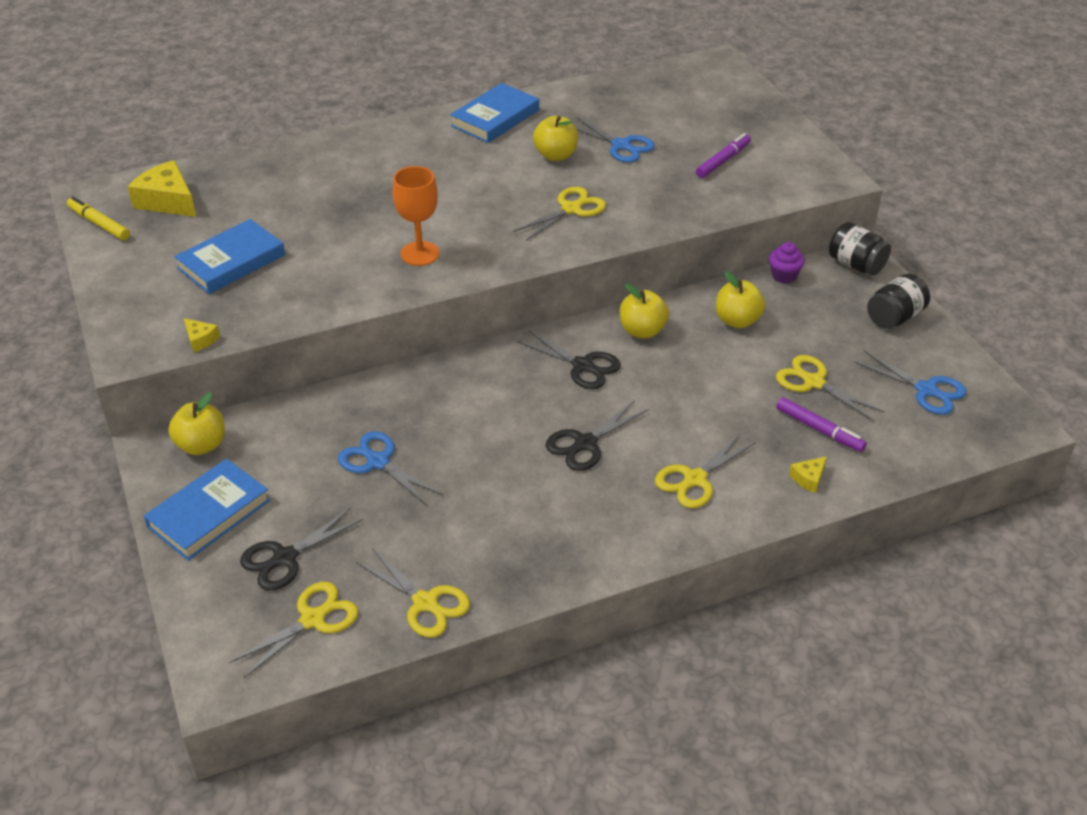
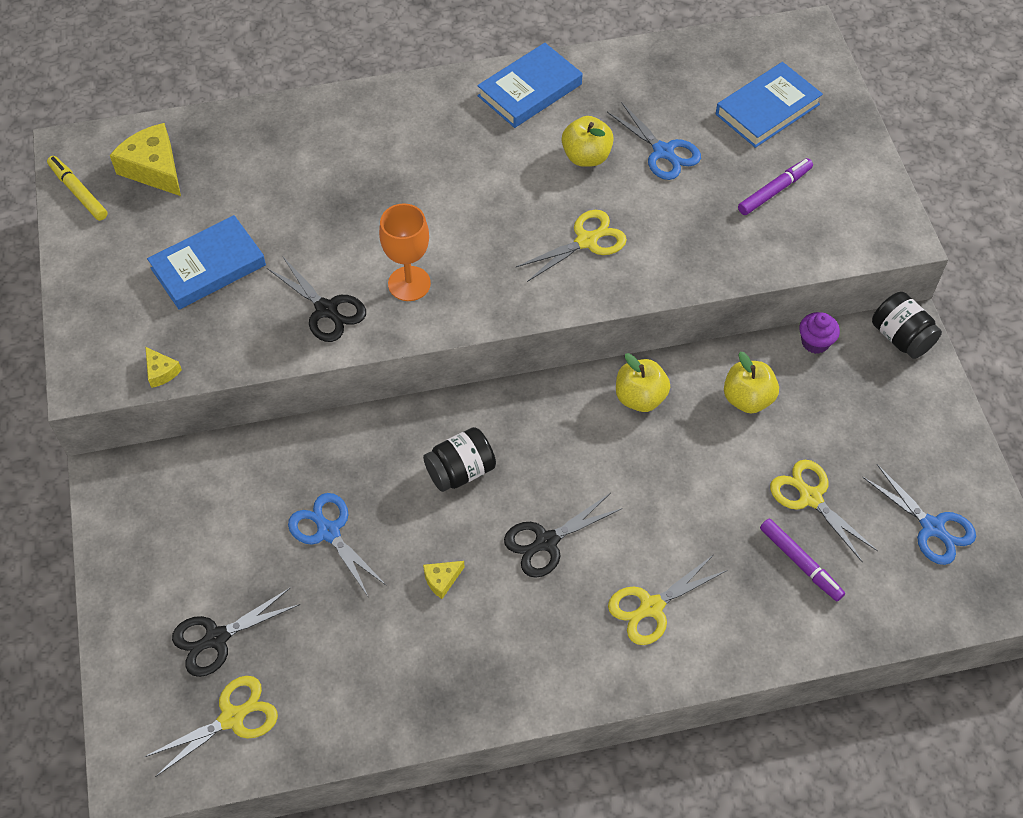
camera: 10 degrees right, 15 degrees up
blue book [144,459,270,560] -> blue book moved to [716,62,823,148]
yellow apple [168,392,225,455] -> none
yellow scissors [356,548,470,638] -> none
black scissors [517,330,621,389] -> black scissors moved to [267,256,366,342]
yellow cheese [789,456,827,493] -> yellow cheese moved to [423,561,465,599]
black jar [867,273,930,329] -> black jar moved to [423,427,496,492]

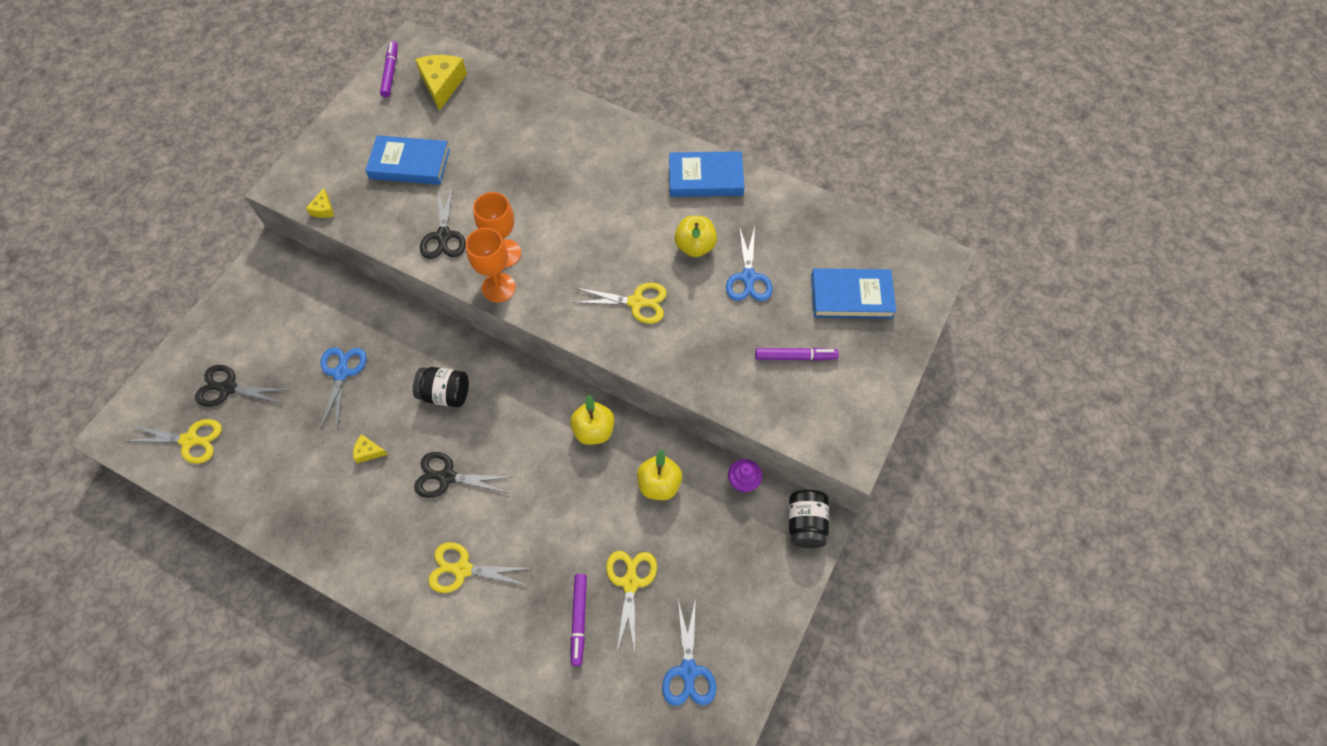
camera: 40 degrees right, 5 degrees up
yellow marker [47,156,108,221] -> purple marker [380,41,398,98]
none -> orange goblet [466,228,516,302]

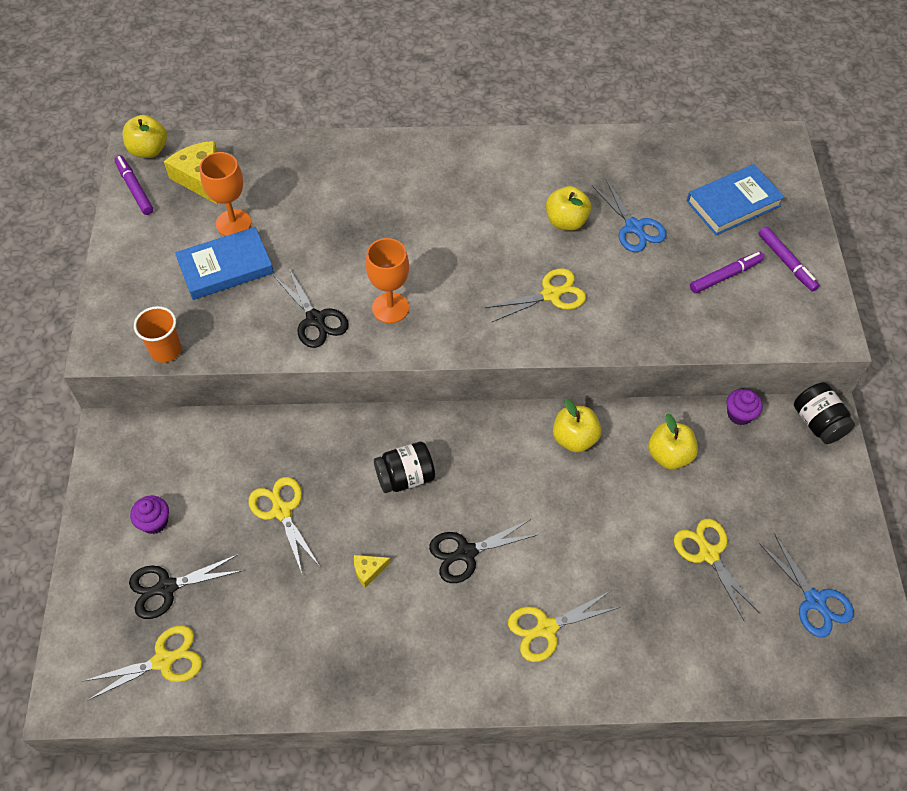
camera: 30 degrees left, 5 degrees down
yellow cheese [306,188,334,218] -> orange cup [134,306,182,363]
blue scissors [320,347,367,430] -> yellow scissors [249,477,320,573]
orange goblet [466,228,516,302] -> orange goblet moved to [200,152,251,236]
purple marker [571,574,587,666] -> purple marker moved to [759,227,820,292]
blue book [669,151,744,197] -> none
none -> yellow apple [122,115,167,158]
none -> purple cupcake [130,496,169,534]

